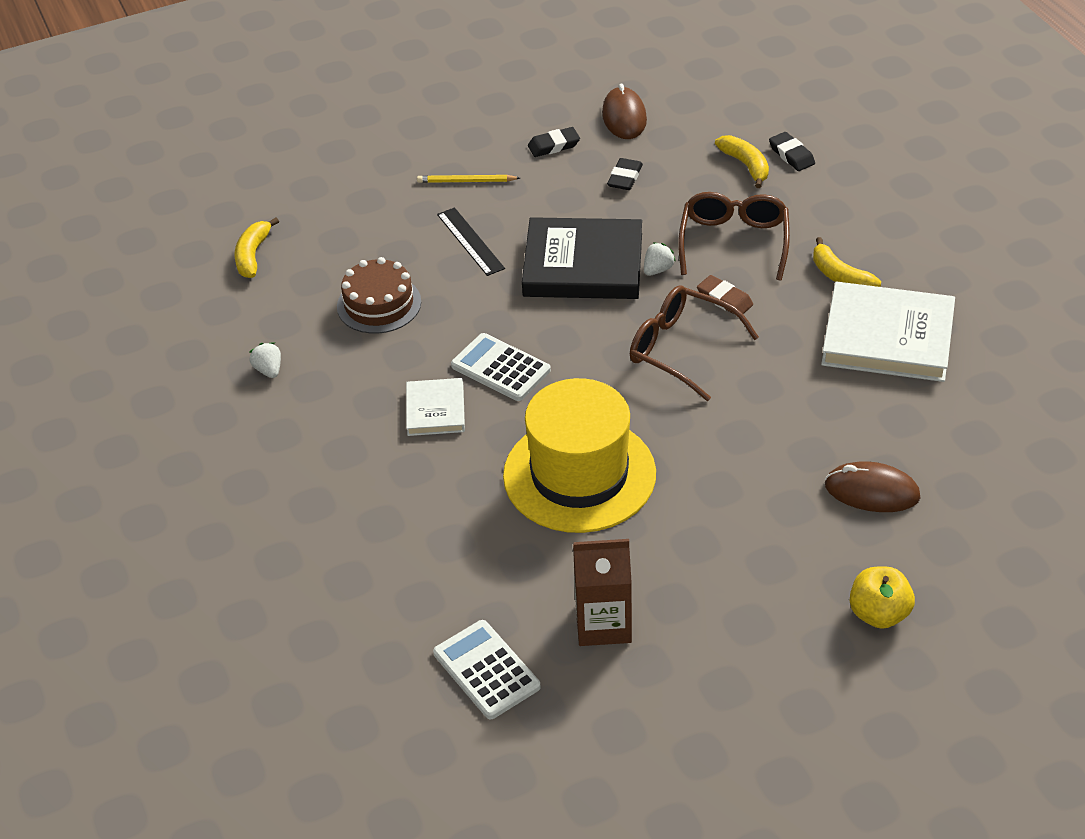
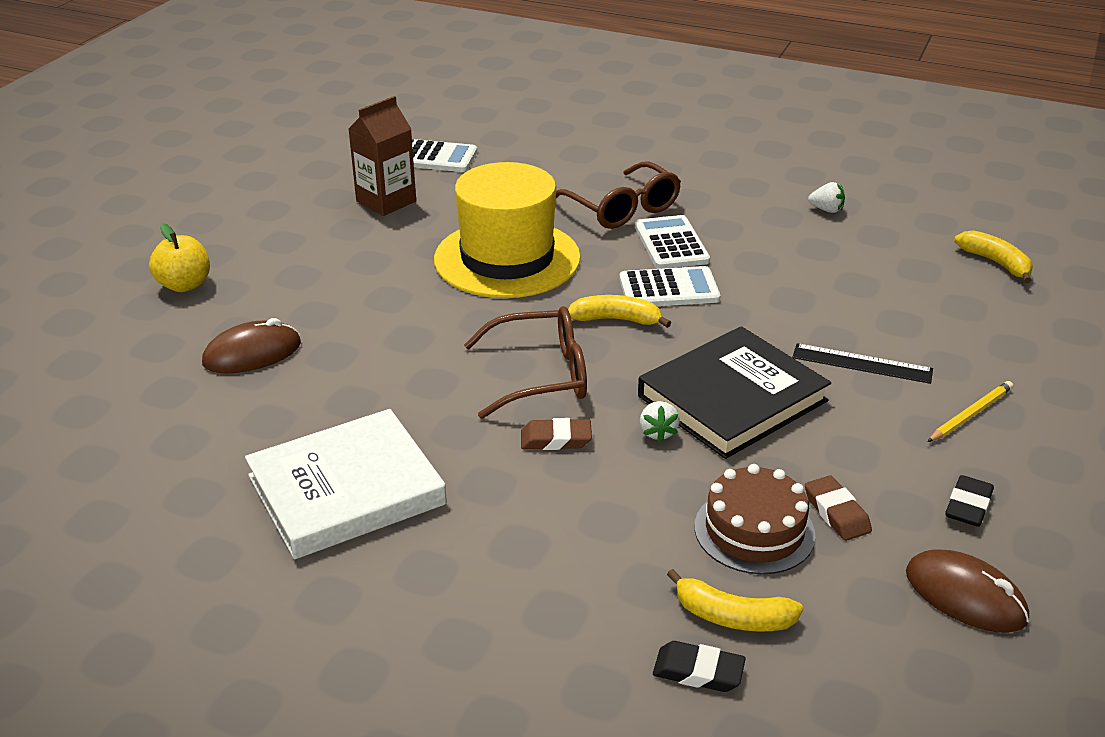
camera: 135 degrees right, 10 degrees down
brown cake [337,257,421,334] -> brown cake moved to [694,464,816,574]
white book [406,378,465,436] -> white calculator [635,215,710,269]
black eraser [607,158,643,190] -> brown eraser [805,475,872,541]
brown glasses [678,192,790,281] -> brown glasses moved to [556,161,681,229]
yellow banana [813,237,881,287] -> yellow banana moved to [568,295,671,328]

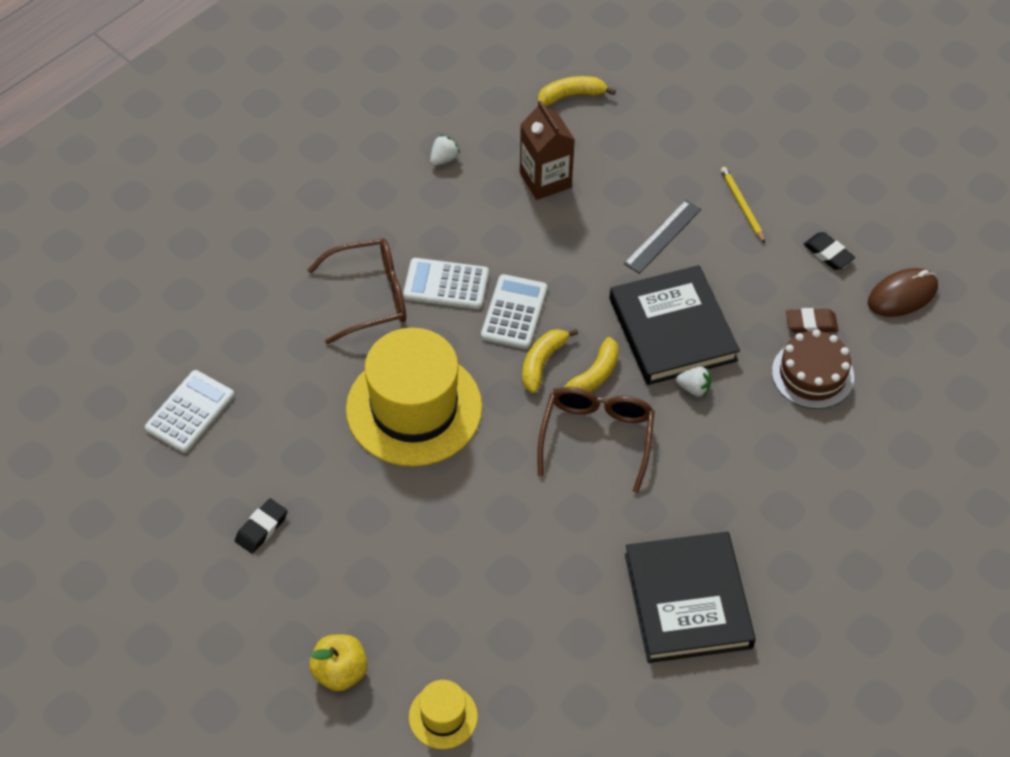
camera: 70 degrees left, 20 degrees up
brown mouse [202,318,301,373] -> none
white book [245,409,447,559] -> black book [625,532,756,663]
brown carton [348,96,416,216] -> brown carton moved to [520,100,575,200]
brown eraser [521,418,592,450] -> none
black eraser [653,641,746,692] -> black eraser moved to [235,498,287,553]
yellow banana [667,569,803,632] -> yellow banana moved to [554,337,619,392]
none -> yellow hat [409,680,478,749]

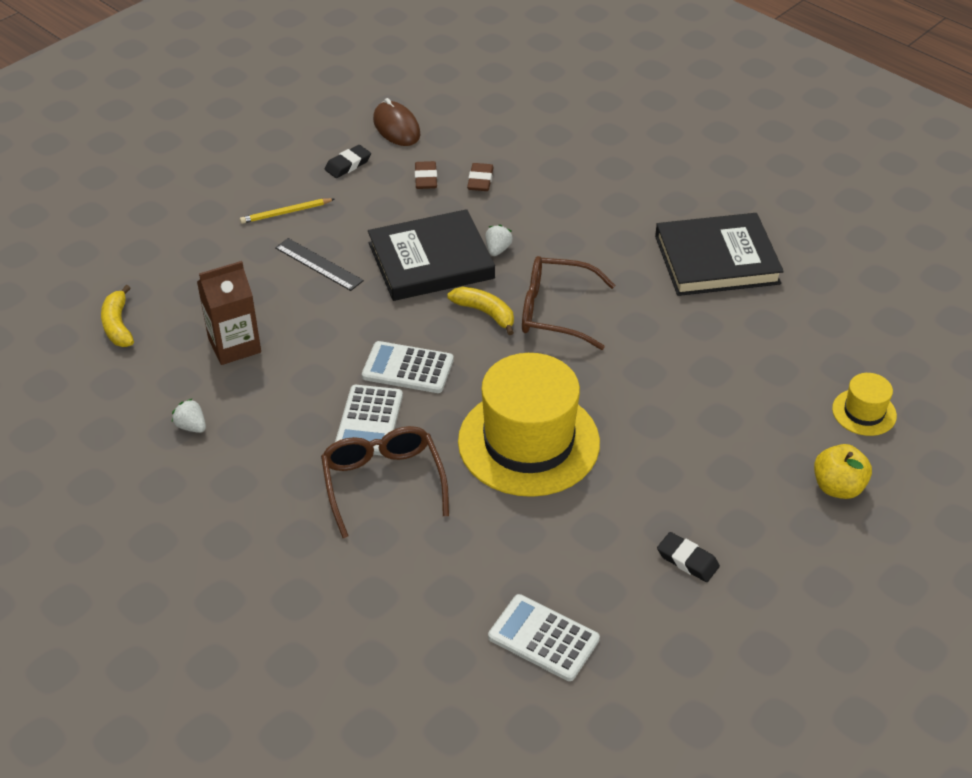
camera: 90 degrees left, 10 degrees down
yellow banana [522,329,578,393] -> none
brown cake [772,330,854,409] -> brown eraser [467,163,494,191]

